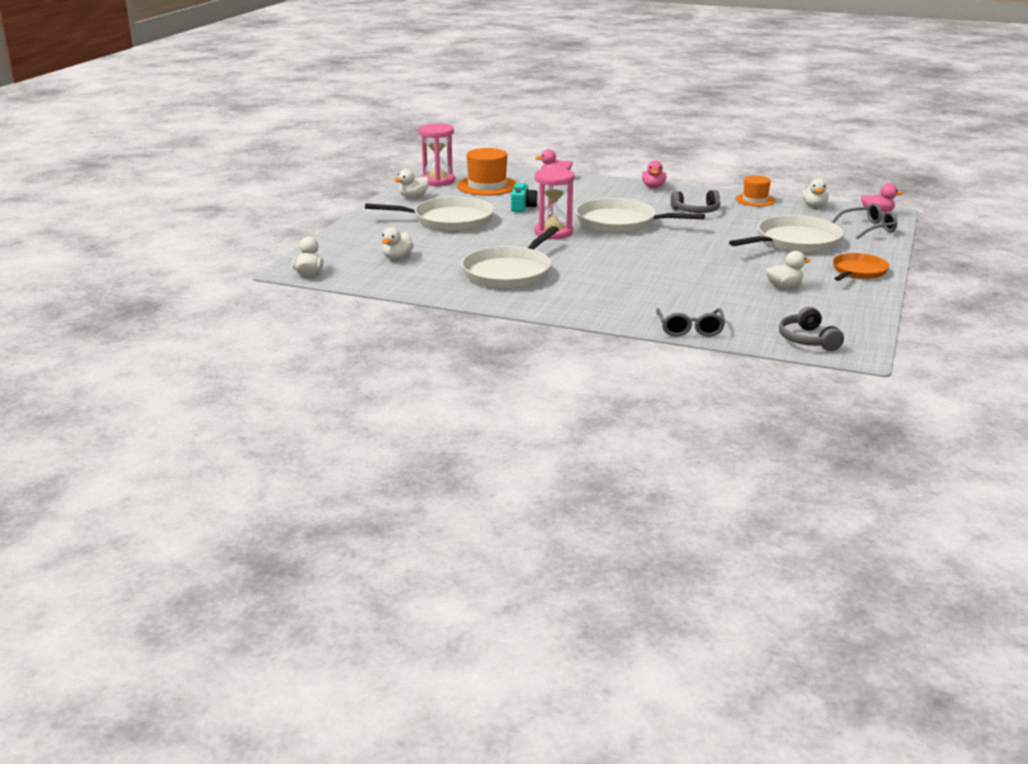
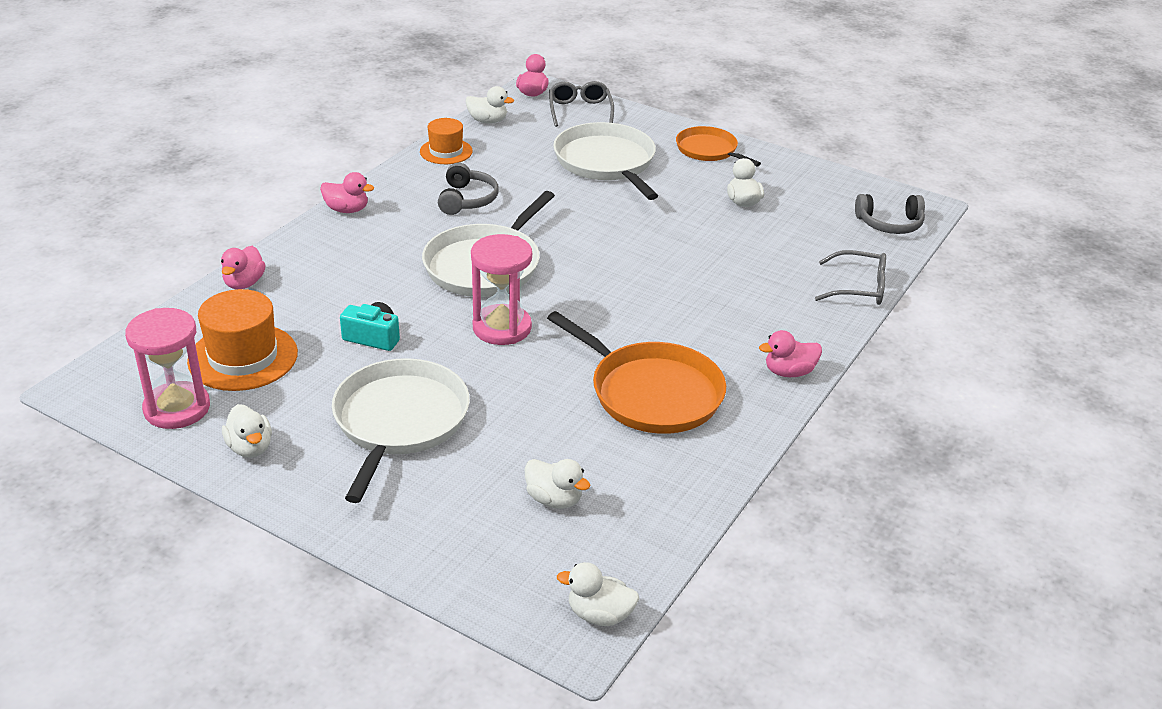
camera: 80 degrees left, 10 degrees up
white pan [462,226,559,289] -> orange pan [547,311,726,434]
none -> pink duck [759,330,822,377]

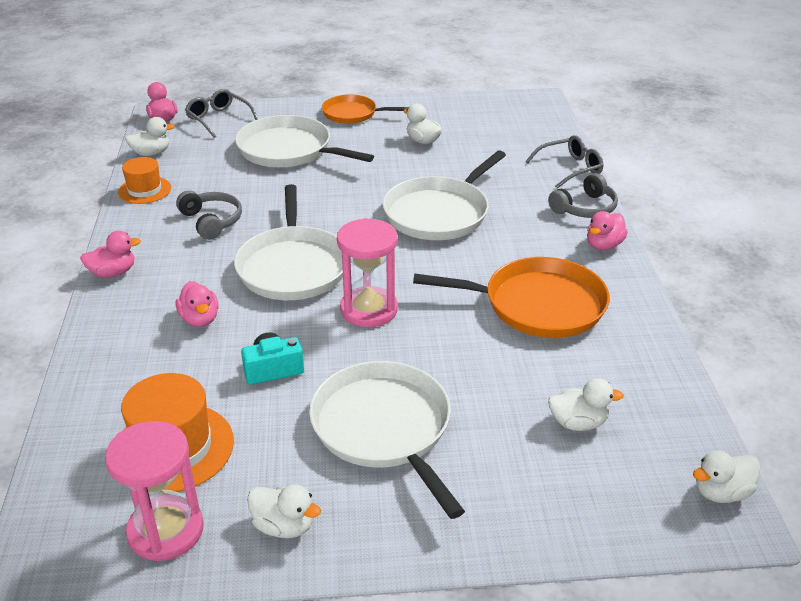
camera: 35 degrees left, 0 degrees up
pink duck [221,246,266,289] -> pink duck moved to [176,281,218,327]
grey headphones [855,194,925,234] -> grey headphones moved to [548,173,618,218]
none -> white pan [383,151,506,240]

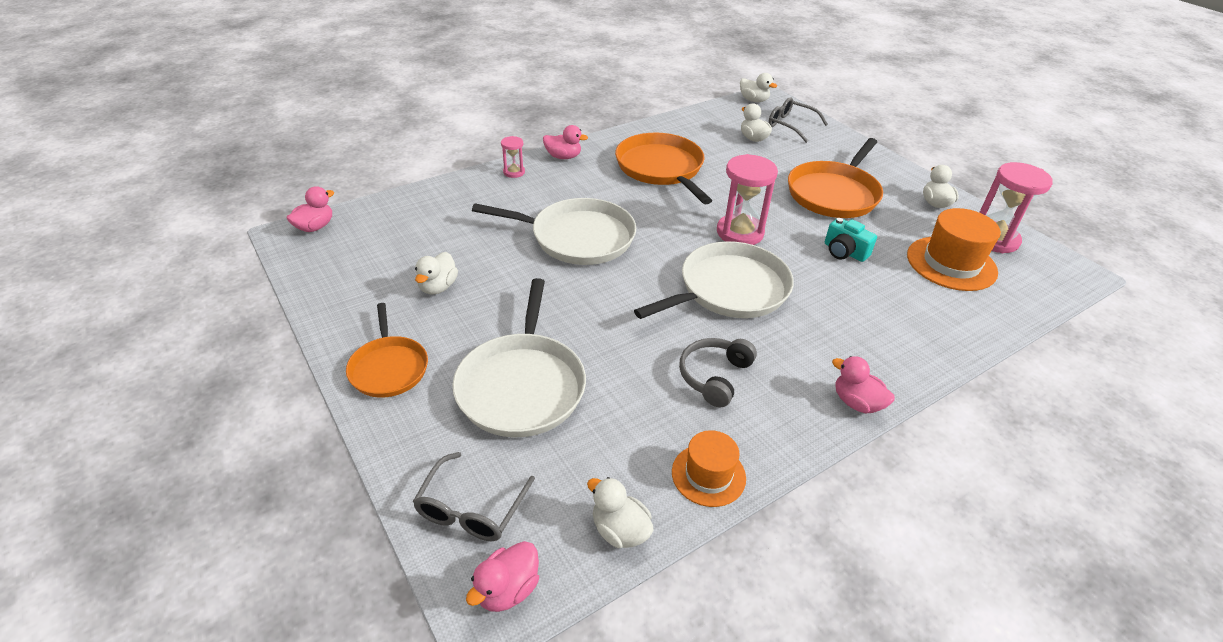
camera: 120 degrees left, 5 degrees up
pink duck [176,281,218,327] -> pink duck moved to [286,186,334,232]
white pan [309,361,465,519] -> orange pan [788,138,883,218]
grey glasses [526,135,603,189] -> grey glasses moved to [768,97,828,143]
grey headphones [548,173,618,218] -> pink hourglass [501,136,525,178]

